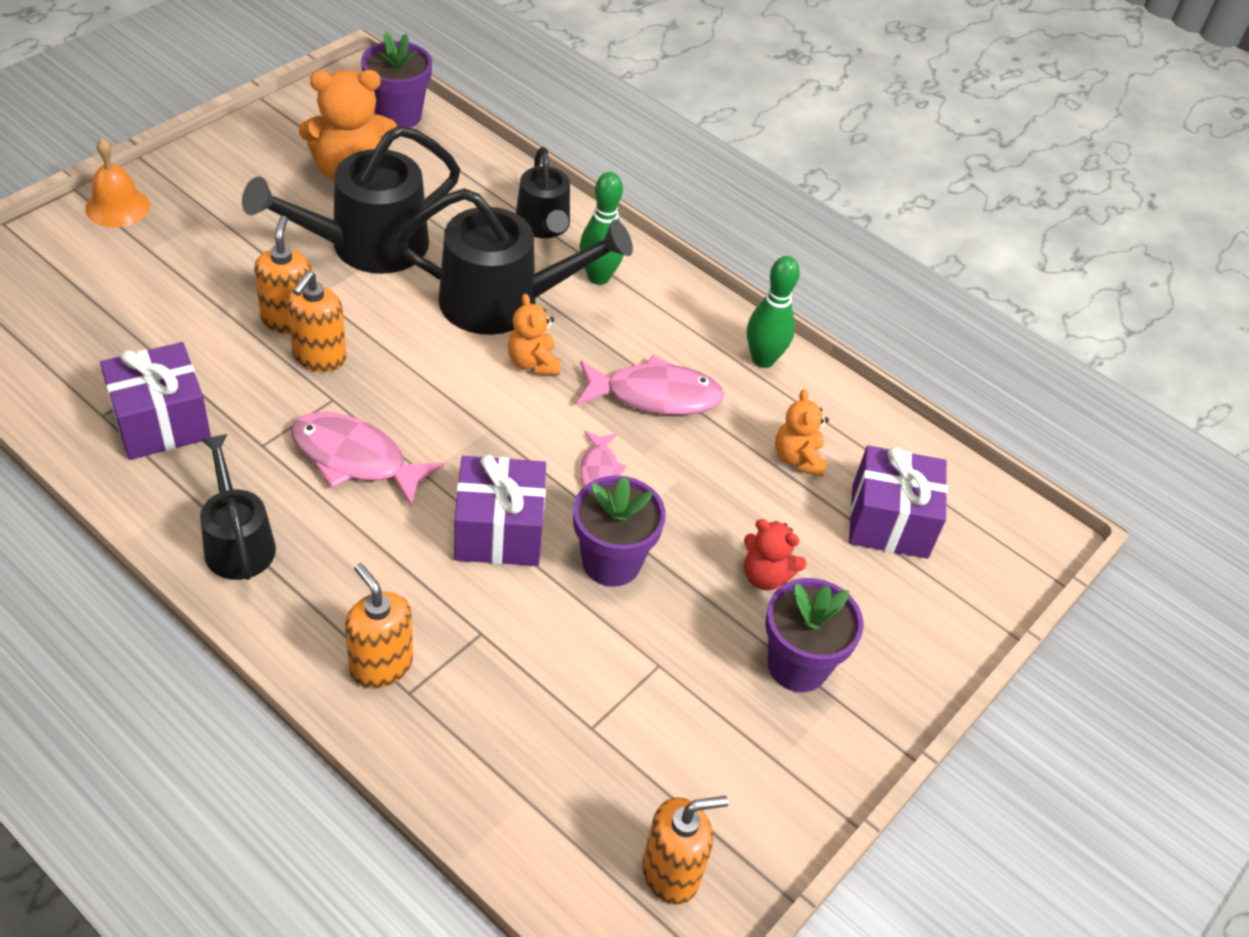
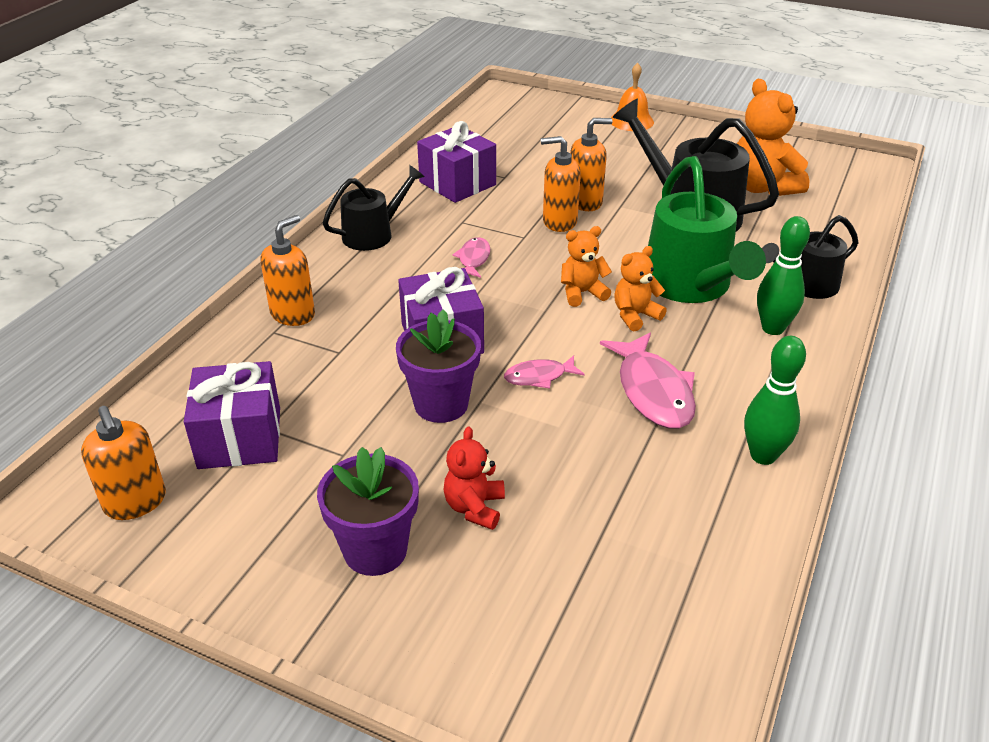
camera: 80 degrees right, 10 degrees down
pink fish [291,412,444,506] -> pink fish [452,237,490,278], size x0.55
purple flower pot [361,32,432,128] -> none
black watering can [396,188,633,335] -> green watering can [648,156,766,303]
orange teddy bear [775,389,829,477] -> orange teddy bear moved to [561,226,612,307]
purple gift [849,445,948,559] -> purple gift moved to [184,361,280,469]

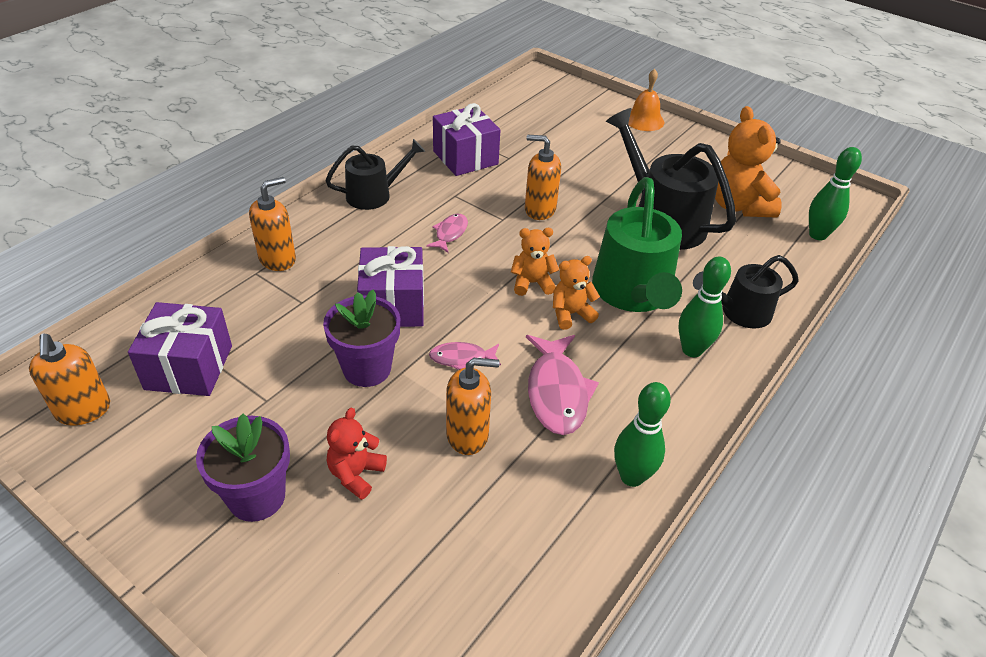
camera: 10 degrees right, 5 degrees up
orange soap dispenser [570,118,613,211] -> orange soap dispenser moved to [446,358,500,455]
none -> green bowling pin [809,147,862,240]

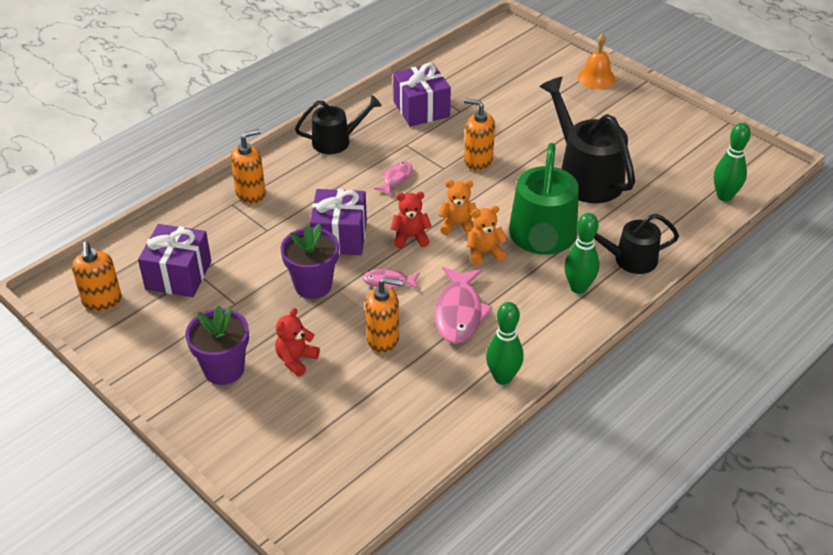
camera: 10 degrees right, 0 degrees up
orange teddy bear [715,106,781,218] -> none
none -> red teddy bear [391,192,432,248]

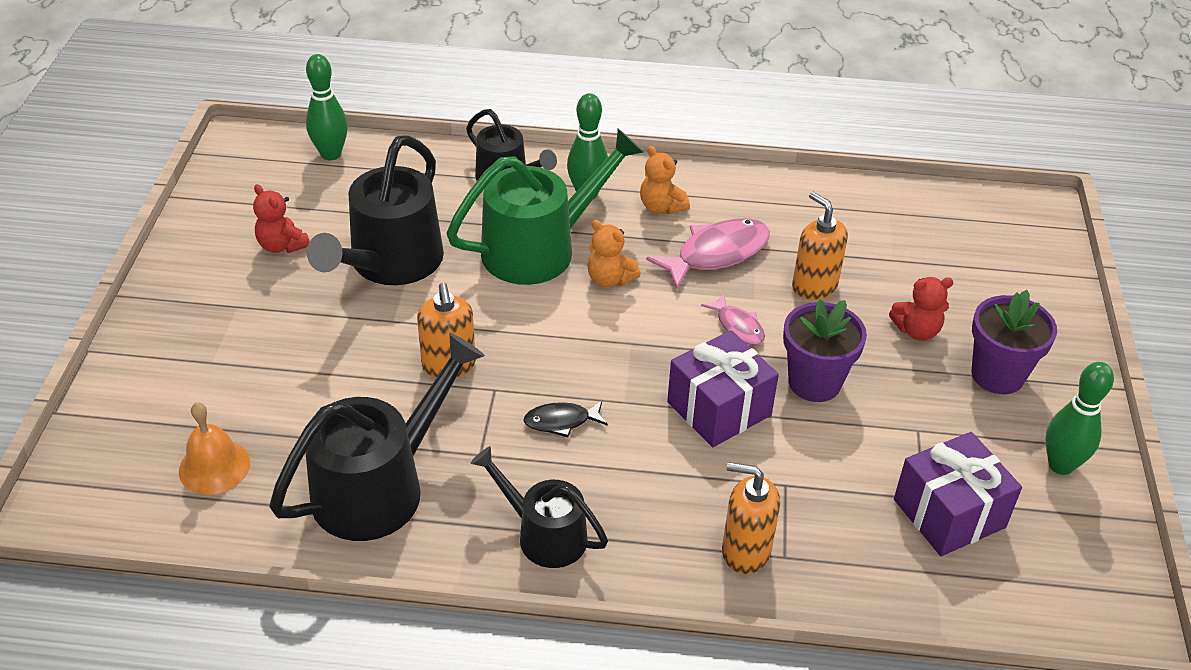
camera: 130 degrees left, 0 degrees up
orange soap dispenser [72,242,122,311] -> none
pink fish [374,162,412,196] -> black fish [523,401,608,437]
red teddy bear [391,192,432,248] -> red teddy bear moved to [253,184,310,253]
purple gift [393,63,451,127] -> black watering can [269,333,485,541]
orange teddy bear [438,180,477,235] -> orange teddy bear moved to [640,146,690,214]
green bowling pin [486,302,524,385] -> green bowling pin moved to [1046,362,1114,475]
orange bell [577,33,616,89] -> orange bell moved to [179,402,250,495]

